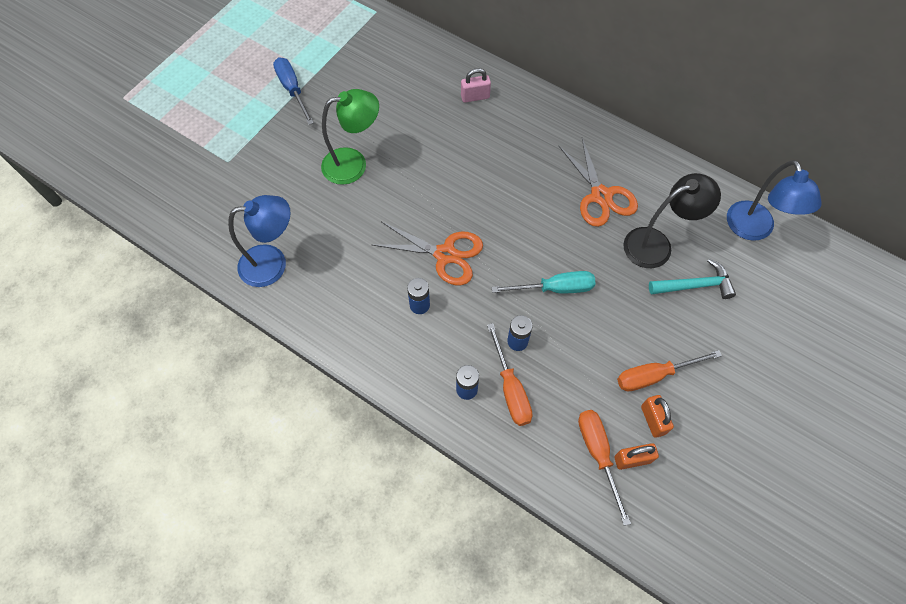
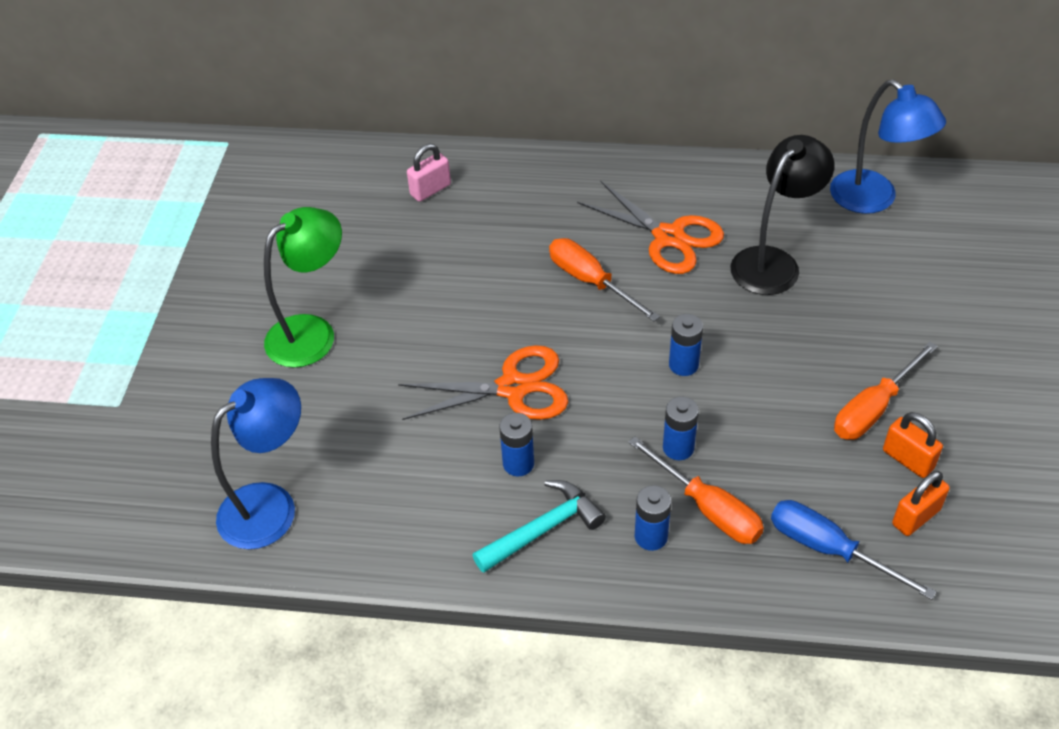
camera: 25 degrees left, 15 degrees down
blue screwdriver [273,57,314,125] -> blue screwdriver moved to [771,500,937,600]
turquoise screwdriver [492,271,596,293] -> blue battery [669,314,703,376]
orange screwdriver [578,410,631,526] -> orange screwdriver moved to [549,238,660,321]
turquoise hammer [649,259,736,299] -> turquoise hammer moved to [473,480,606,573]

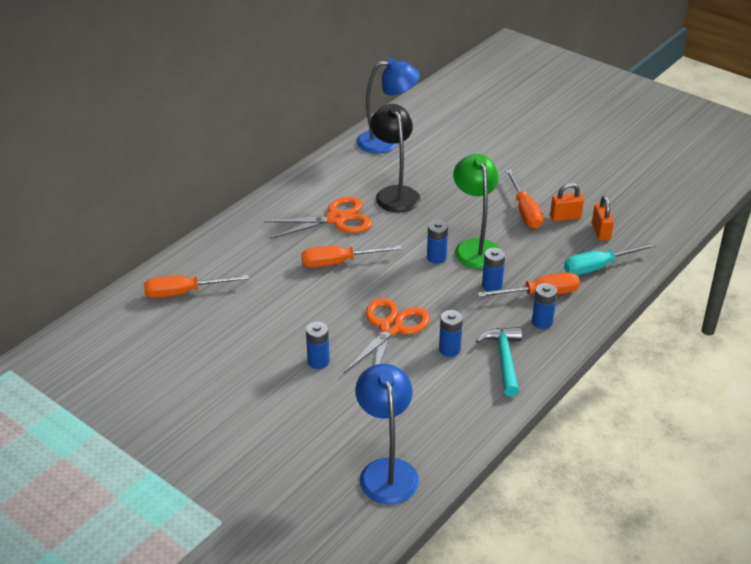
camera: 60 degrees left, 10 degrees down
green lamp [264,207,342,368] -> green lamp moved to [453,154,500,269]
pink padlock [407,144,451,202] -> orange screwdriver [144,275,249,298]
blue screwdriver [771,500,937,600] -> turquoise screwdriver [564,243,656,275]
none -> blue battery [306,322,329,369]

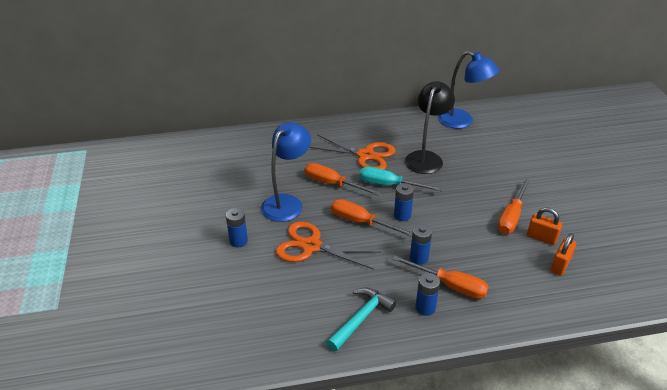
camera: 40 degrees right, 0 degrees up
orange screwdriver [144,275,249,298] -> orange screwdriver moved to [331,199,412,237]
orange scissors [344,298,430,373] -> orange scissors turned 135 degrees counterclockwise [275,222,381,270]
blue lamp [355,364,419,504] -> blue lamp moved to [261,122,311,222]
blue battery [439,310,463,357] -> none
green lamp [453,154,500,269] -> none
turquoise screwdriver [564,243,656,275] -> turquoise screwdriver moved to [359,167,442,191]

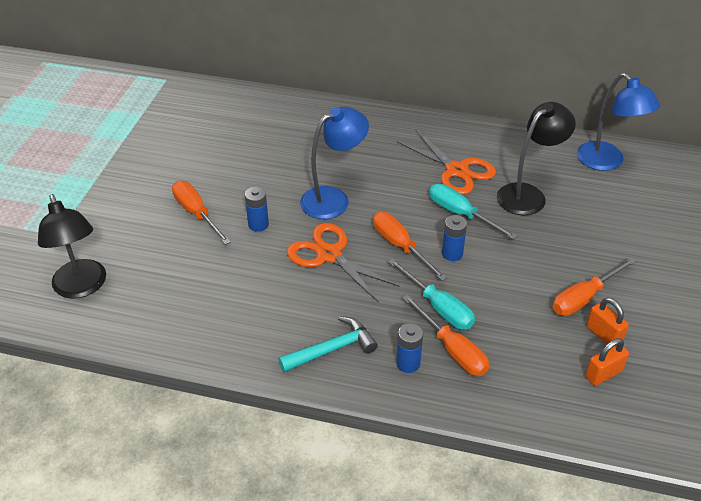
camera: 25 degrees right, 5 degrees up
orange screwdriver [304,163,381,196] -> orange screwdriver moved to [172,181,231,245]
blue battery [410,224,432,265] -> turquoise screwdriver [388,258,475,330]
none -> black lamp [38,194,106,299]

